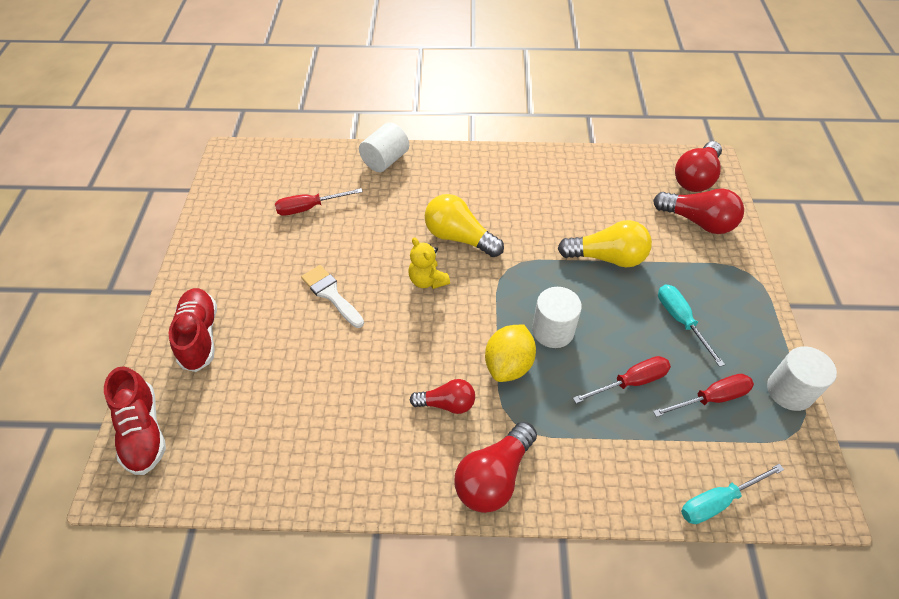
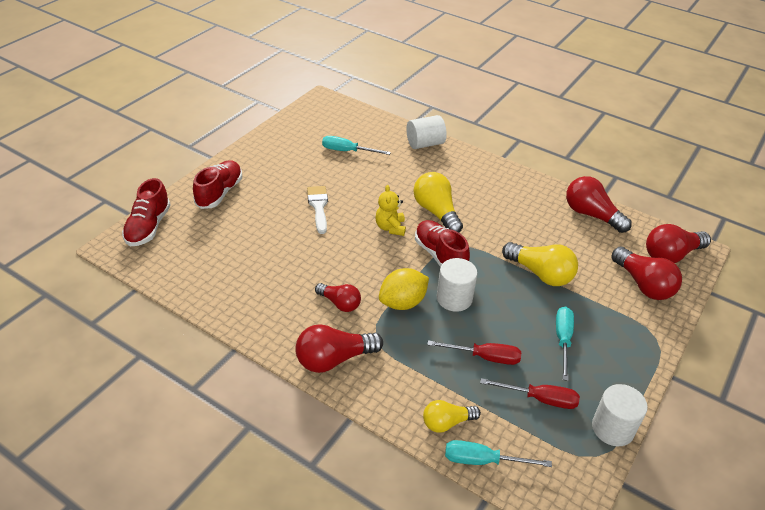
camera: 30 degrees right, 10 degrees down
red screwdriver [275,188,363,216] -> turquoise screwdriver [322,136,391,155]
none -> red shoe [415,220,470,267]
none -> yellow light bulb [423,400,481,433]
none -> red light bulb [566,176,632,233]

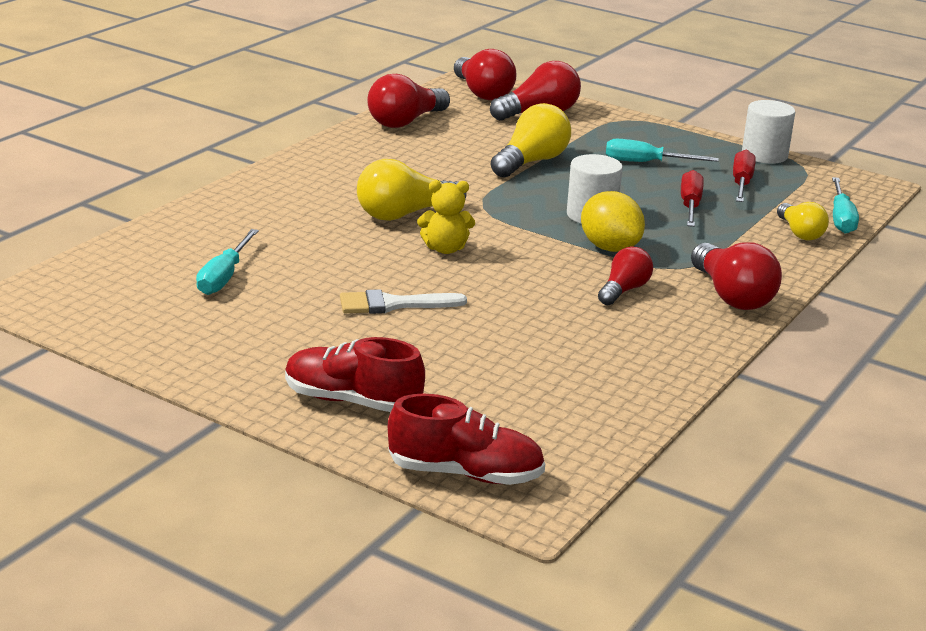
camera: 90 degrees left, 15 degrees down
white cylinder [406,115,447,149] -> none
red shoe [415,220,470,267] -> none

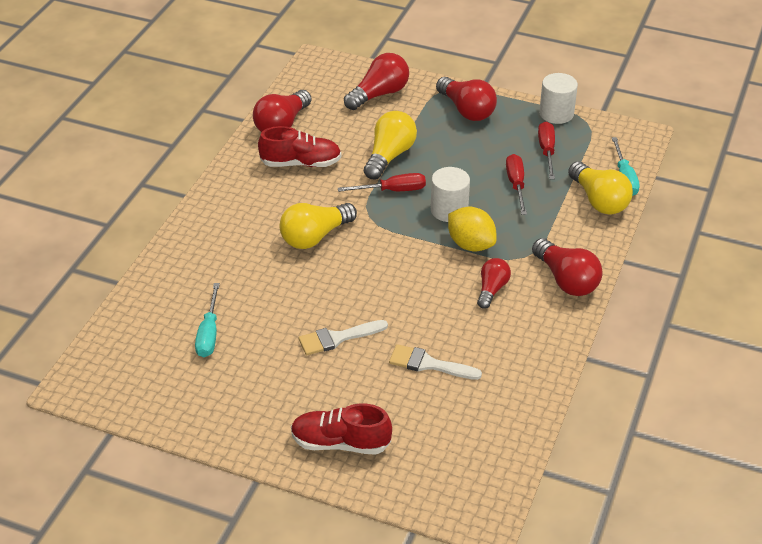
camera: 10 degrees left, 15 degrees up
red shoe [388,394,545,485] -> red shoe moved to [258,126,341,167]
yellow teddy bear [417,180,475,254] -> none
red light bulb [454,49,517,100] -> red light bulb moved to [436,77,497,121]
turquoise screwdriver [606,139,719,162] -> none
yellow light bulb [777,202,829,240] -> yellow light bulb [568,162,633,214], size x1.59
none -> red screwdriver [338,173,426,192]
none -> white brush [389,344,482,380]

